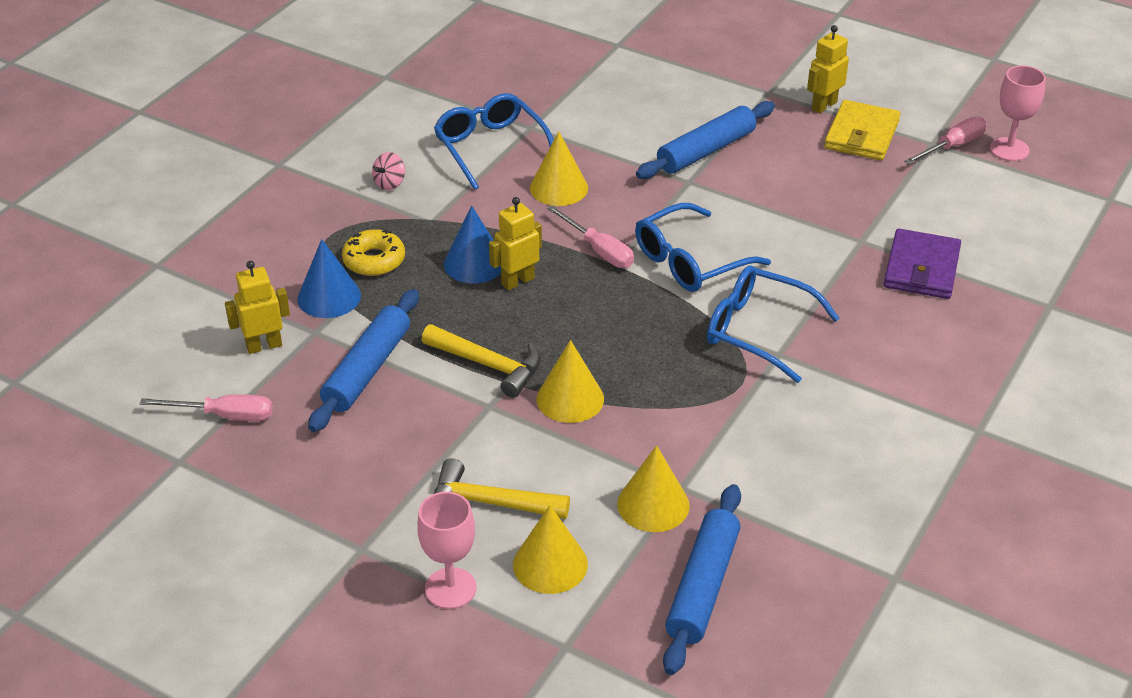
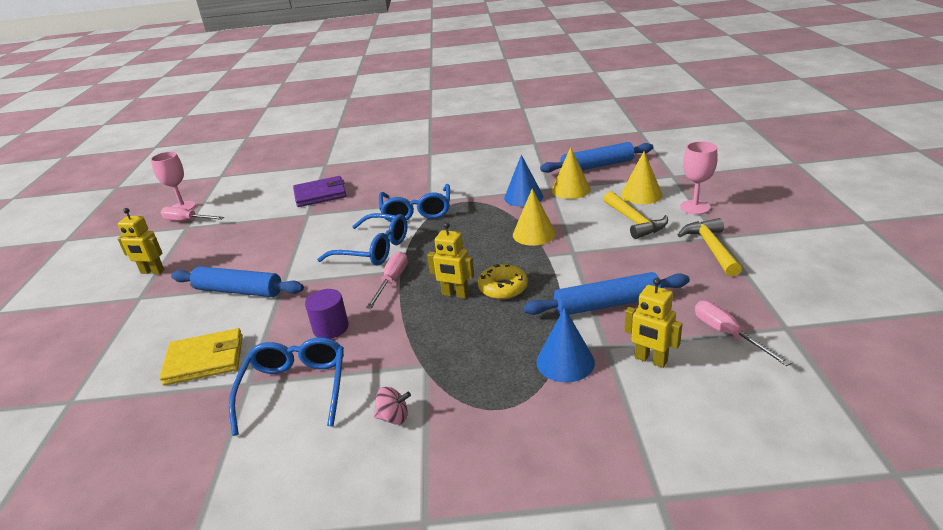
camera: 120 degrees left, 10 degrees down
yellow donut [342,229,405,276] -> yellow donut moved to [478,264,528,300]
yellow hammer [422,324,541,398] -> yellow hammer moved to [678,218,742,276]
blue glasses [434,93,554,190] -> blue glasses turned 150 degrees clockwise [229,337,344,436]
blue cone [444,206,501,283] -> blue cone moved to [504,155,543,207]
yellow cone [530,131,588,206] -> purple cylinder [305,289,349,339]
yellow wallet [824,100,900,160] -> yellow wallet moved to [159,328,243,386]

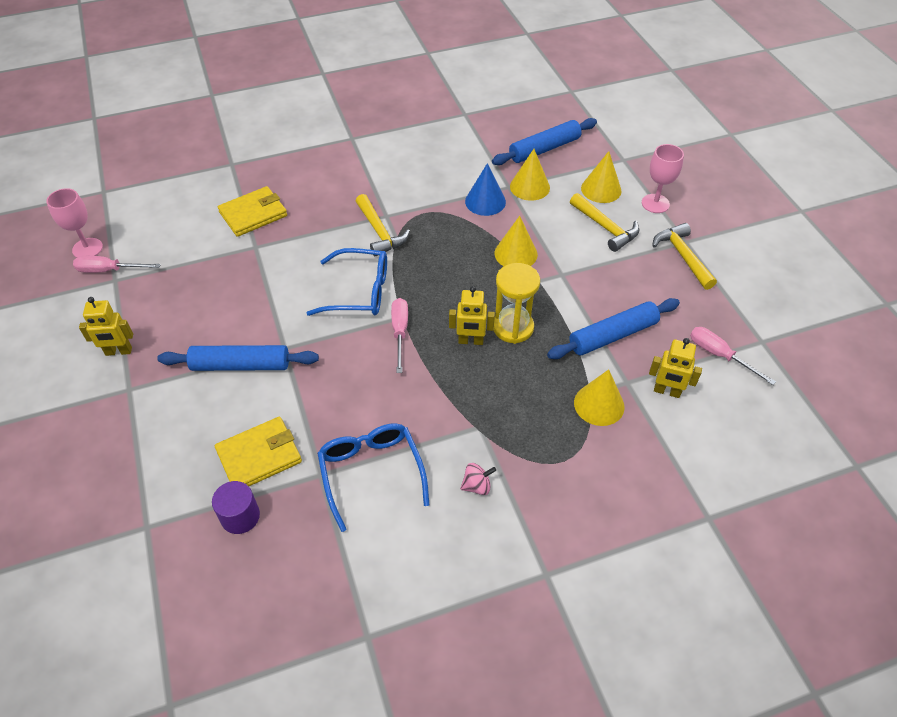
camera: 20 degrees left, 20 degrees up
purple wallet [293,176,347,207] -> yellow wallet [218,186,287,237]
purple cylinder [305,289,349,339] -> purple cylinder moved to [212,481,260,534]
blue glasses [379,184,450,222] -> yellow hammer [356,194,410,257]
yellow donut [478,264,528,300] -> yellow hourglass [494,263,540,344]
blue cone [536,307,595,382] -> yellow cone [574,369,625,426]

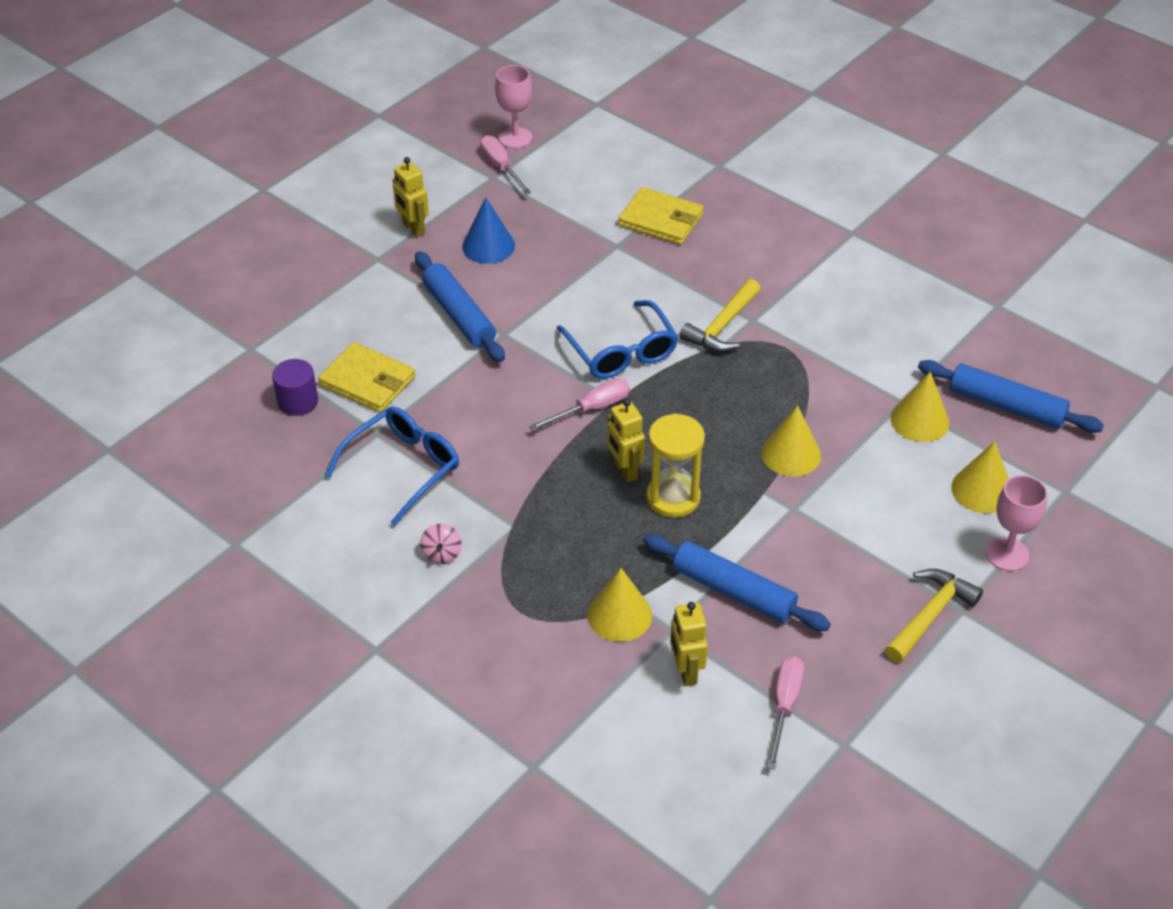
camera: 60 degrees right, 5 degrees down
pink spinning top [460,463,496,495] -> pink spinning top turned 45 degrees clockwise [420,524,462,564]
blue cone [465,163,506,216] -> blue cone moved to [462,197,515,264]
yellow hammer [570,193,639,252] -> none

